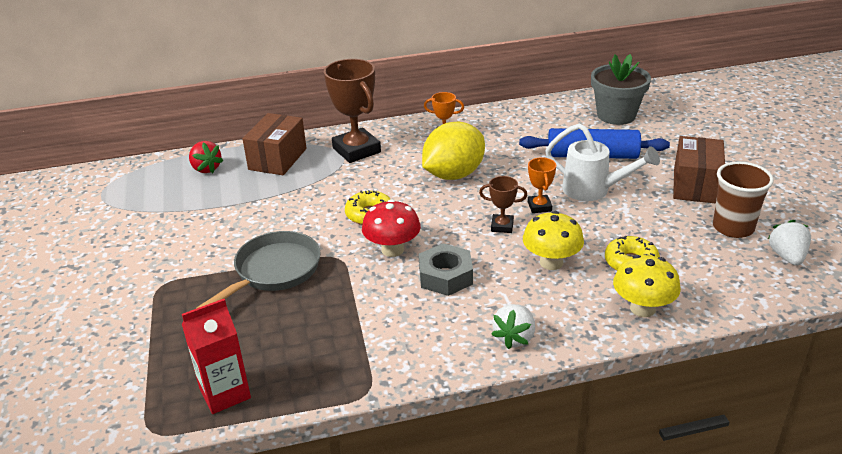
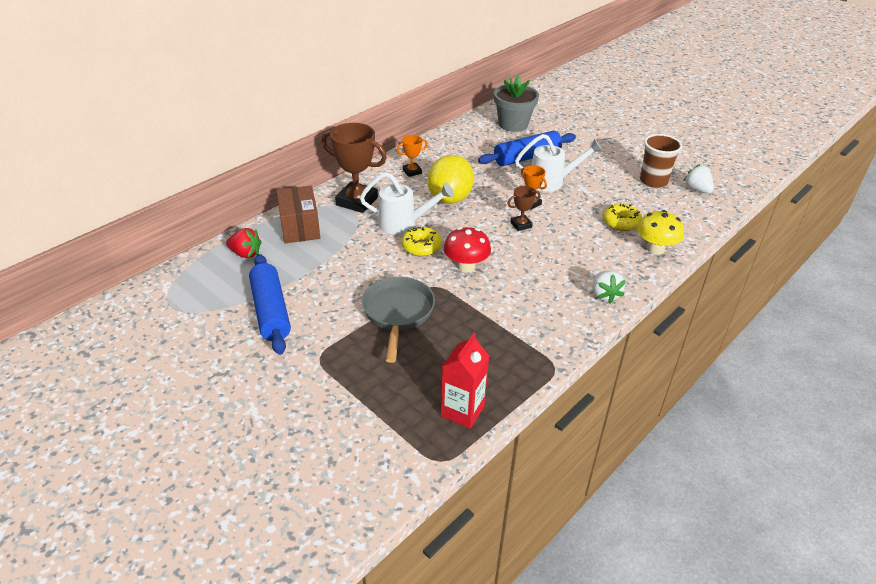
camera: 35 degrees left, 5 degrees up
grey nut [419,243,473,296] -> none
yellow mushroom [523,211,584,270] -> none
brown box [673,136,725,204] -> none
none -> blue rolling pin [249,254,291,355]
none -> white watering can [360,172,454,235]

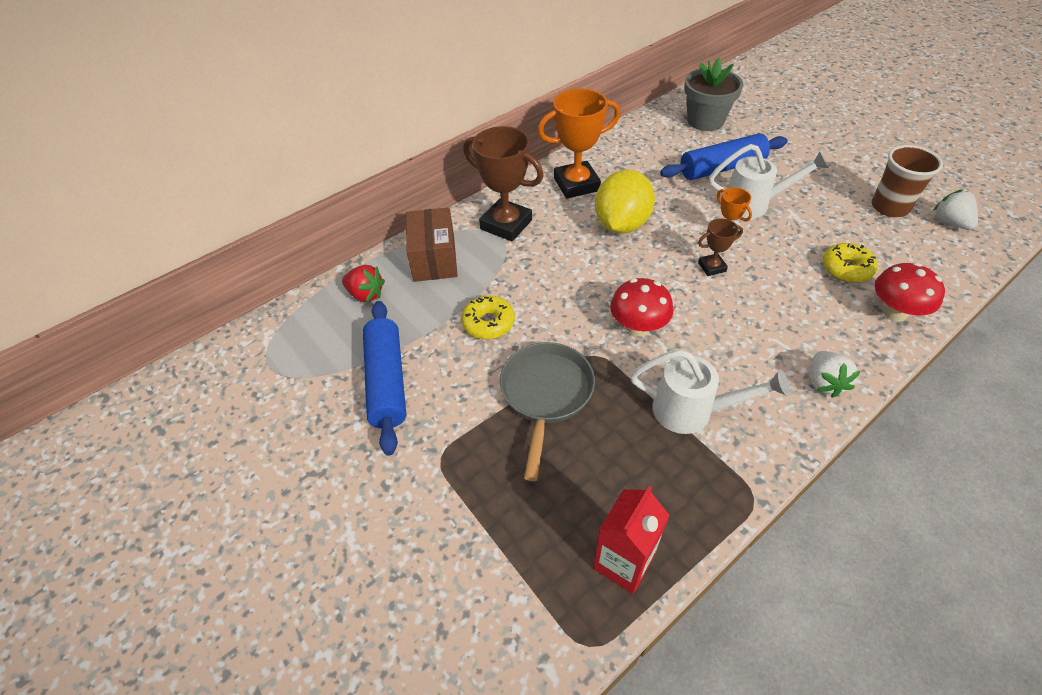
camera: 10 degrees right, 10 degrees up
white watering can [360,172,454,235] -> white watering can moved to [630,350,790,434]
orange trophy [396,135,428,177] -> orange trophy [538,89,621,199], size x1.99
yellow donut [401,227,442,257] -> yellow donut moved to [461,296,515,339]
yellow mushroom [637,210,684,255] -> red mushroom [874,263,945,321]

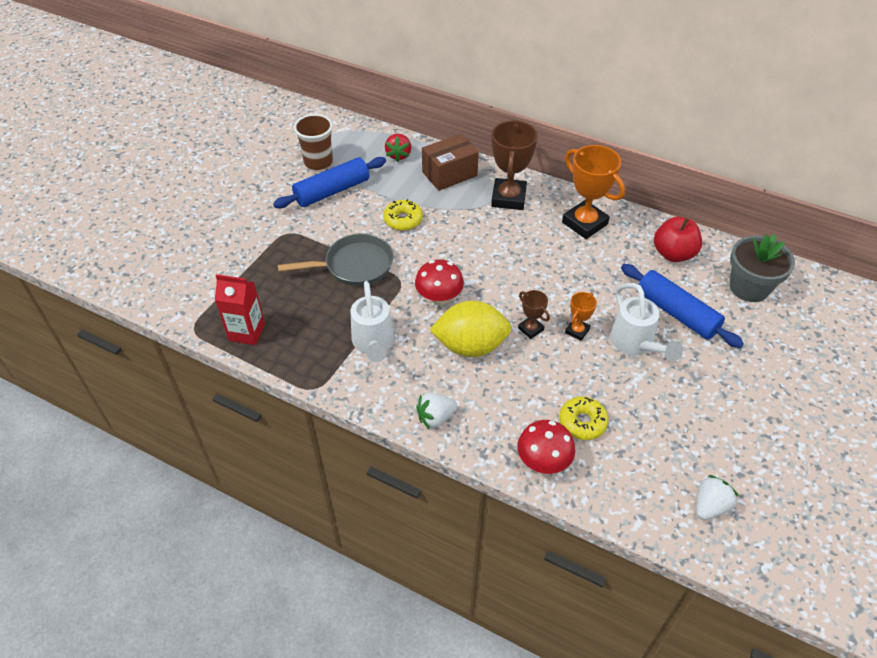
camera: 65 degrees right, 0 degrees up
yellow lemon [595,169,655,234] -> yellow lemon moved to [430,300,512,357]
brown cup [872,145,943,217] -> brown cup moved to [294,114,333,170]
none -> red apple [654,217,702,262]

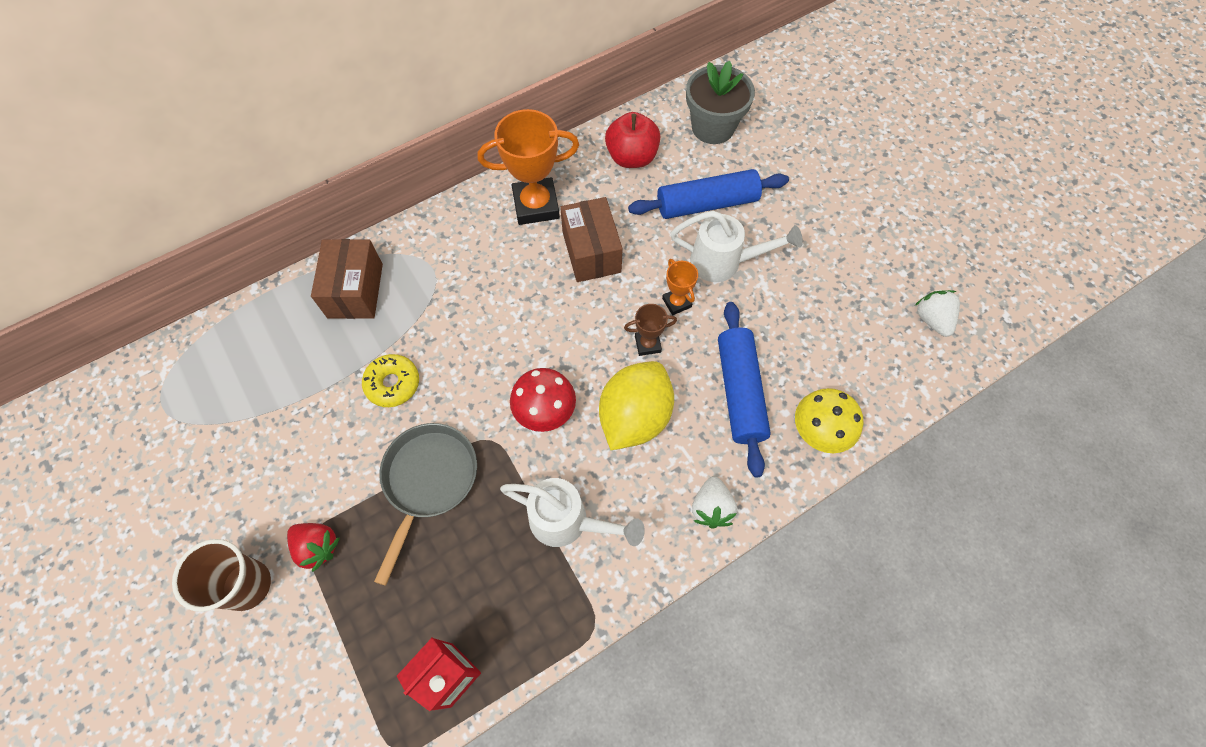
camera: 60 degrees left, 15 degrees up
blue rolling pin [273,157,386,208] -> blue rolling pin moved to [718,302,771,477]
brown cup [294,114,333,170] -> brown cup moved to [172,539,271,612]
red strawberry [385,134,411,162] -> red strawberry moved to [287,523,340,572]
brown trophy [491,120,538,210] -> none
red mushroom [517,420,575,474] -> yellow mushroom [795,388,863,453]
yellow donut [559,396,609,440] -> none
none -> brown box [560,197,623,282]

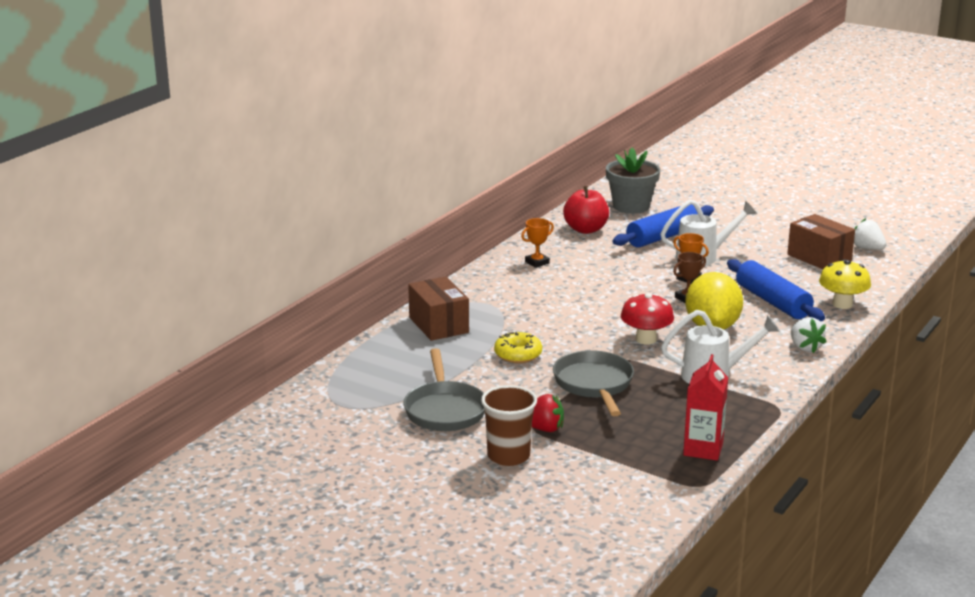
camera: 25 degrees left, 40 degrees down
orange trophy [478,109,579,225] -> orange trophy [521,218,554,268], size x0.50
brown box [560,197,623,282] -> brown box moved to [787,214,855,269]
none -> grey pan [404,348,485,431]

